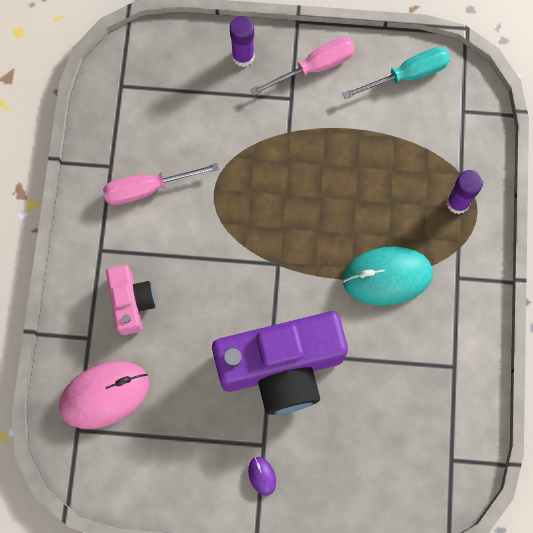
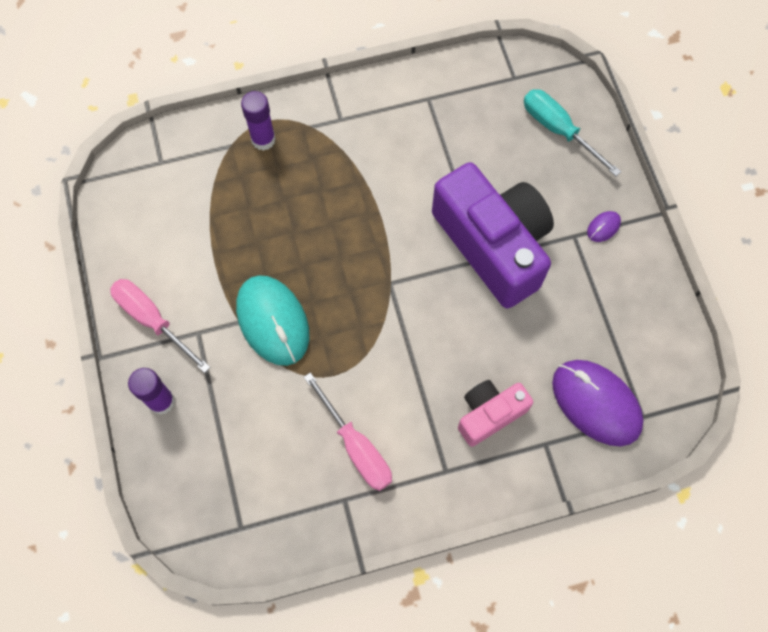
camera: 110 degrees left, 5 degrees down
pink mouse [59,361,149,429] -> purple mouse [552,360,644,446]
turquoise screwdriver [342,47,450,99] -> turquoise screwdriver moved to [524,89,621,176]
turquoise mouse [342,246,433,306] -> turquoise mouse moved to [236,275,309,366]

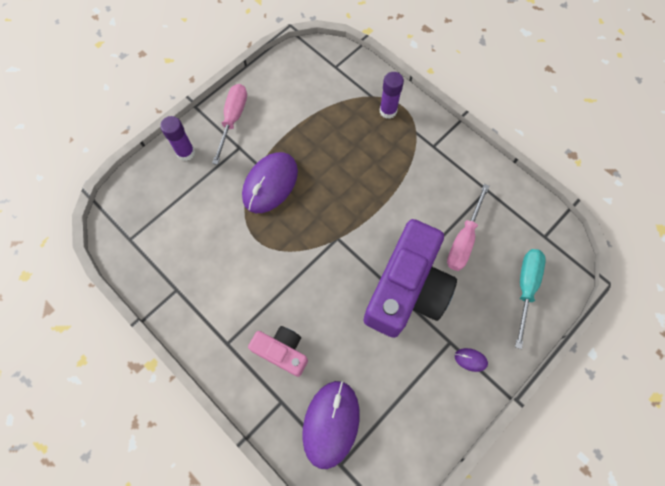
camera: 60 degrees right, 0 degrees up
turquoise mouse [236,275,309,366] -> purple mouse [242,152,298,213]
pink screwdriver [304,372,392,491] -> pink screwdriver moved to [447,184,489,271]

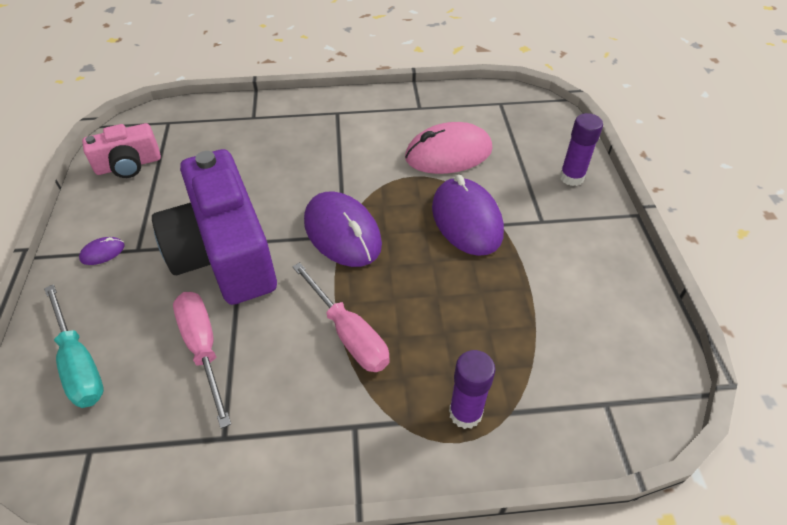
camera: 130 degrees right, 20 degrees down
pink screwdriver [212,84,247,165] -> pink screwdriver moved to [292,262,390,372]
pink camera [248,326,308,377] -> pink camera moved to [82,123,161,178]
purple mouse [302,381,360,469] -> purple mouse moved to [304,192,382,267]
none -> pink mouse [405,122,492,174]

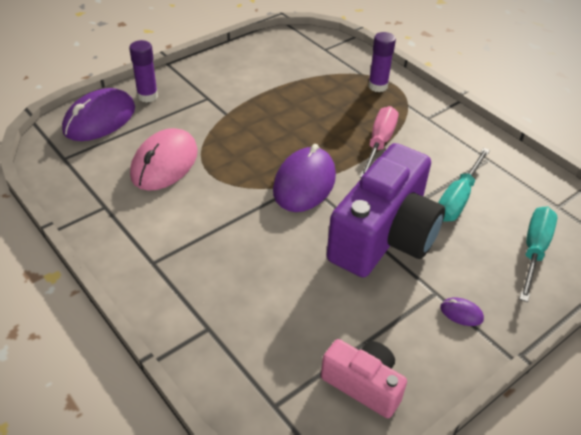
camera: 125 degrees left, 5 degrees down
pink screwdriver [173,292,231,429] -> turquoise screwdriver [438,148,490,222]
pink mouse [405,122,492,174] -> pink mouse turned 75 degrees clockwise [130,128,198,191]
purple mouse [432,175,504,256] -> purple mouse moved to [62,88,135,141]

